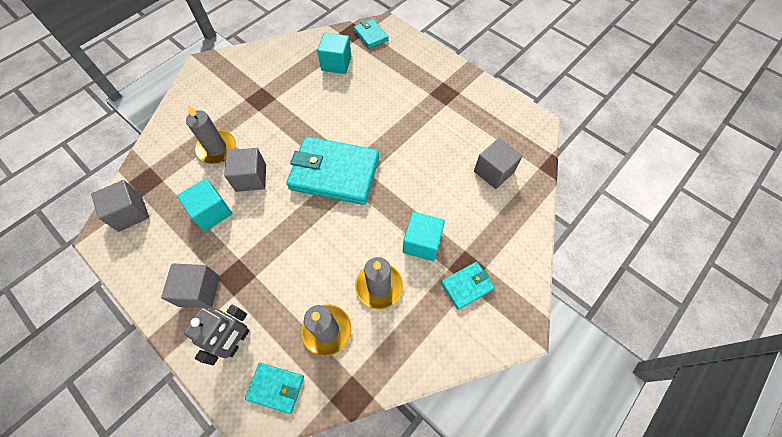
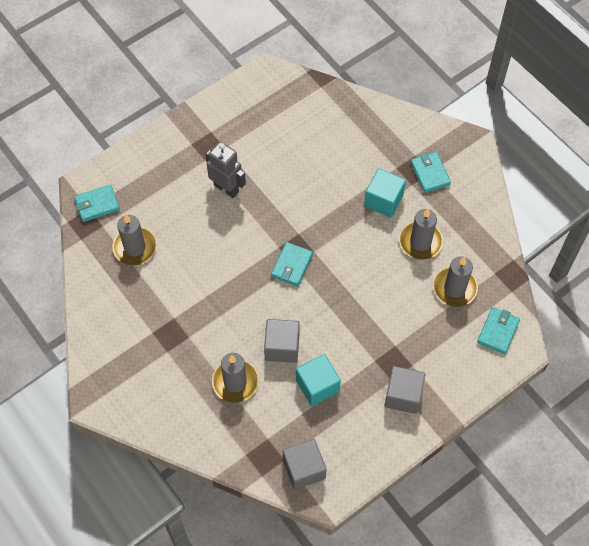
camera: 80 degrees left, 0 degrees up
grey robot [184,304,250,365] -> grey robot moved to [206,142,246,198]
turquoise wallet [286,136,379,205] -> turquoise wallet [271,242,313,287], size x0.48
turquoise cube [317,33,351,74] -> grey candle [112,214,156,265]
grey cube [474,138,523,189] -> none

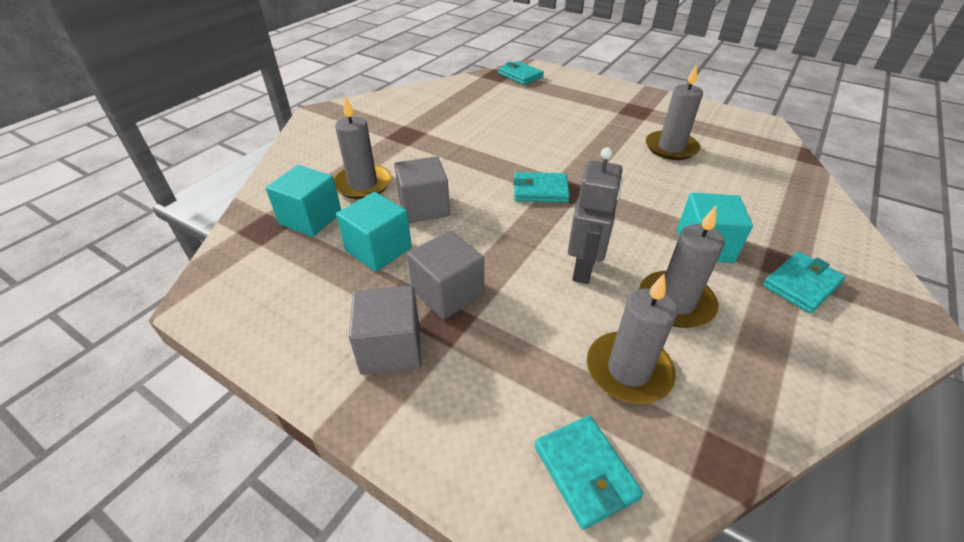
camera: 70 degrees right, 20 degrees down
grey candle [112,214,156,265] -> grey candle moved to [646,64,703,160]
grey robot [206,142,246,198] -> grey robot moved to [568,147,623,284]
grey cube [283,439,327,490] -> grey cube moved to [407,230,484,320]
turquoise wallet [477,307,520,354] -> turquoise wallet turned 60 degrees clockwise [535,416,643,530]
none -> turquoise cube [266,165,341,237]

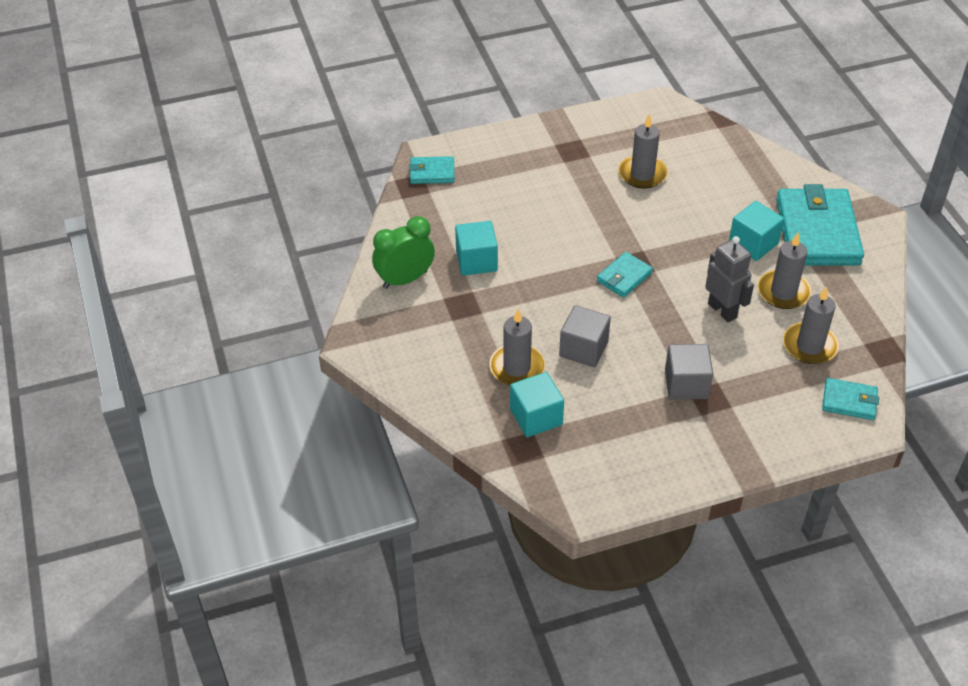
camera: 50 degrees left, 5 degrees up
turquoise cube [336,192,412,272] -> turquoise cube moved to [455,221,498,276]
grey cube [349,286,421,375] -> none
turquoise wallet [763,252,845,313] -> turquoise wallet [776,184,864,266], size x2.09
none -> green clock [372,216,435,289]

